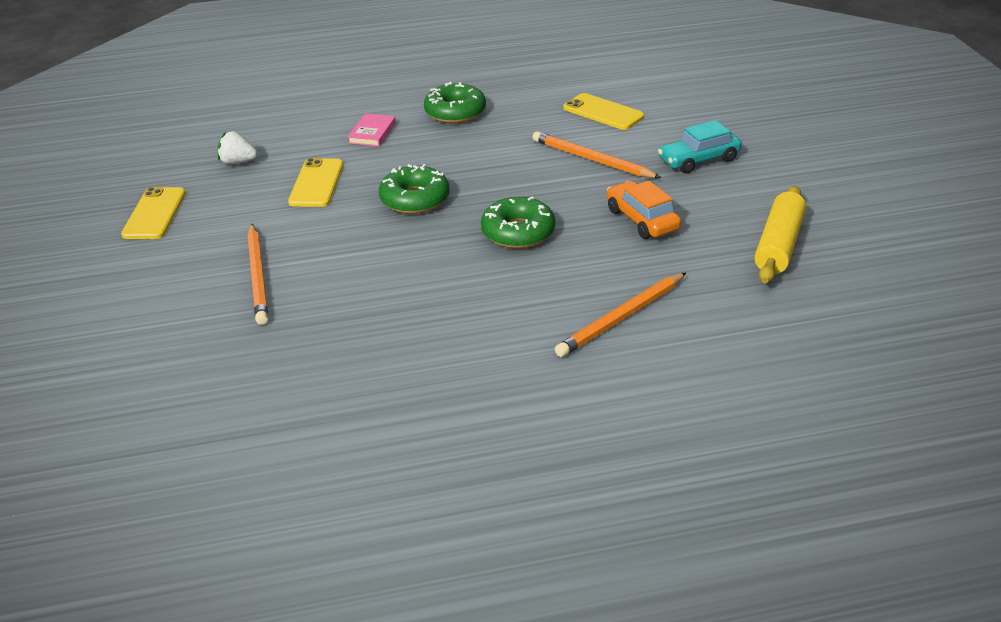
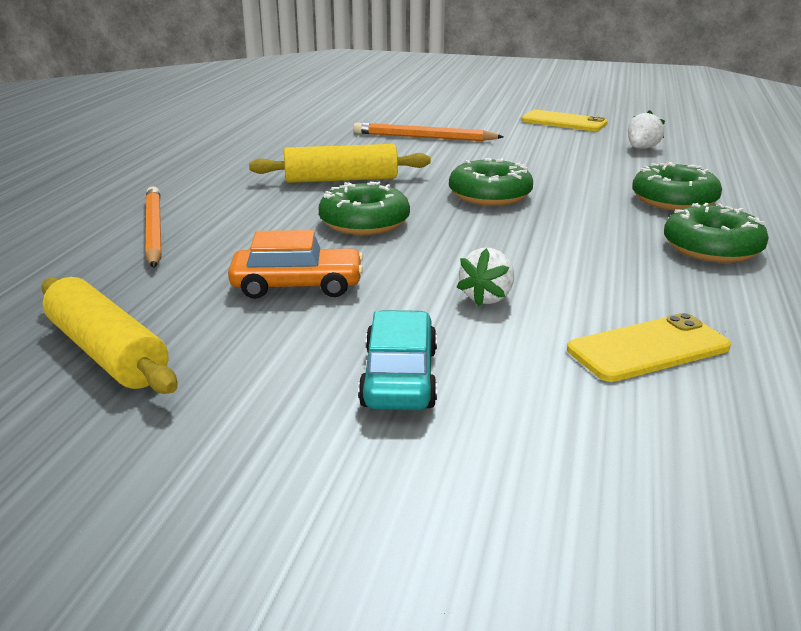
camera: 115 degrees right, 10 degrees down
yellow phone [288,158,344,207] -> none
pink book [347,113,396,147] -> green donut [632,162,722,211]
orange pencil [532,131,661,178] -> white strawberry [457,248,514,306]
none -> yellow rolling pin [249,144,431,183]

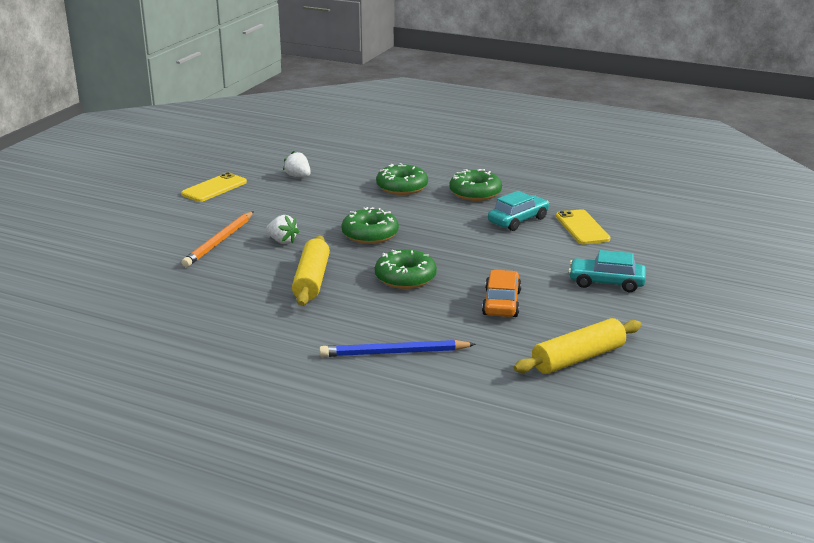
camera: 80 degrees left, 0 degrees up
orange pencil [145,186,162,268] -> blue pencil [319,340,476,357]
white strawberry [457,248,514,306] -> white strawberry moved to [266,215,299,244]
none -> turquoise car [488,191,549,231]

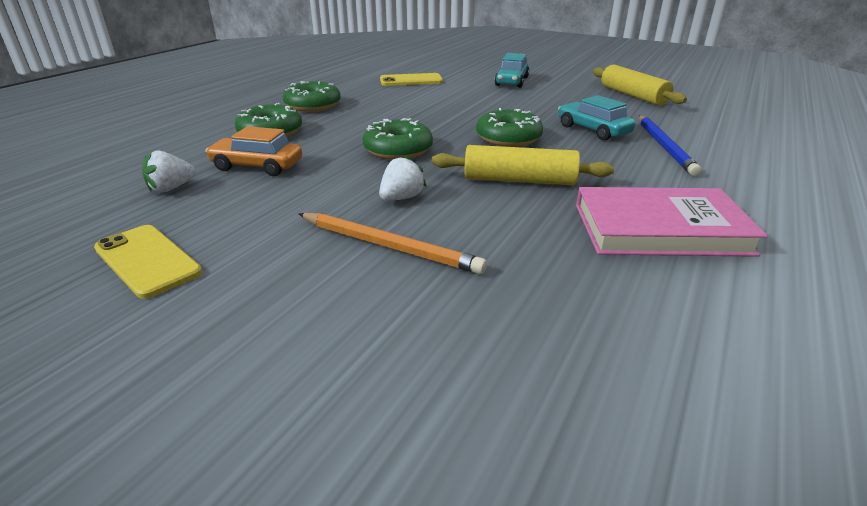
camera: 85 degrees left, 5 degrees up
orange car [482,270,522,317] -> orange car moved to [205,126,302,176]
turquoise car [488,191,549,231] -> turquoise car moved to [558,95,635,141]
none -> pink book [576,187,768,257]

